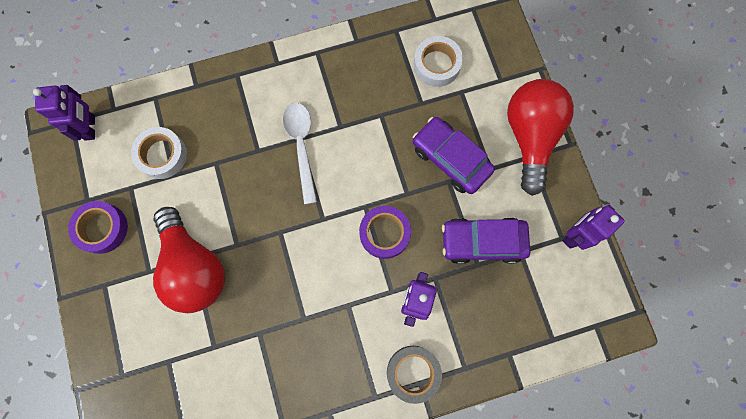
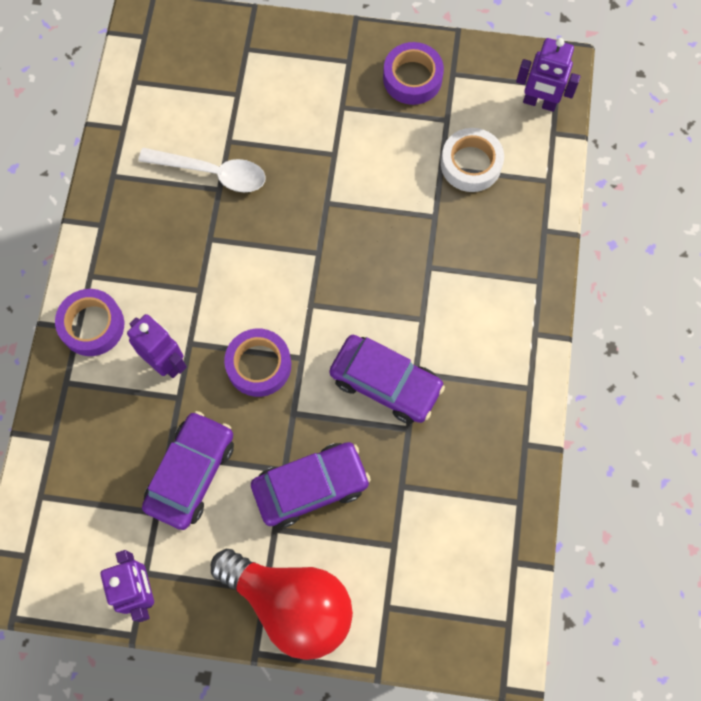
camera: 115 degrees right, 5 degrees down
red light bulb [153,207,225,313] -> none
white spoon [283,103,317,204] -> white spoon moved to [138,148,266,192]
grey tape [387,346,442,404] -> purple tape [55,289,124,356]
white tape [414,36,463,87] -> none
none -> purple car [329,335,445,424]

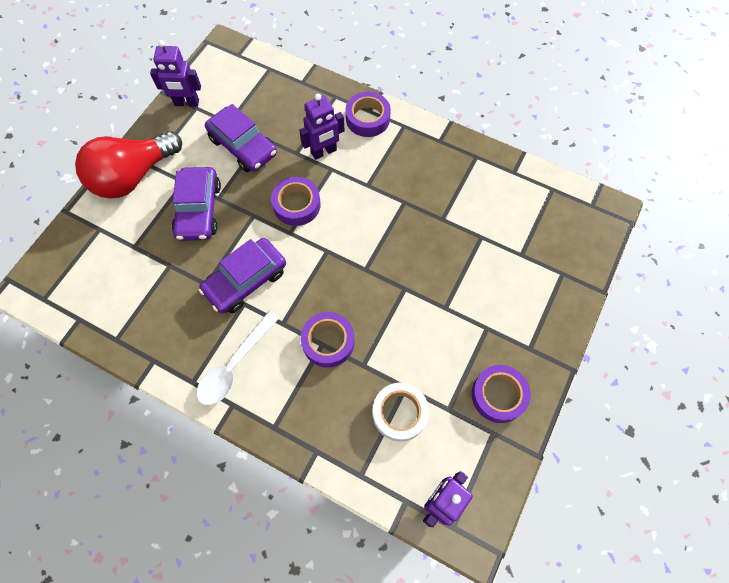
camera: 110 degrees right, 5 degrees down
white spoon [138,148,266,192] -> white spoon moved to [196,310,280,405]
none -> purple tape [301,312,354,368]

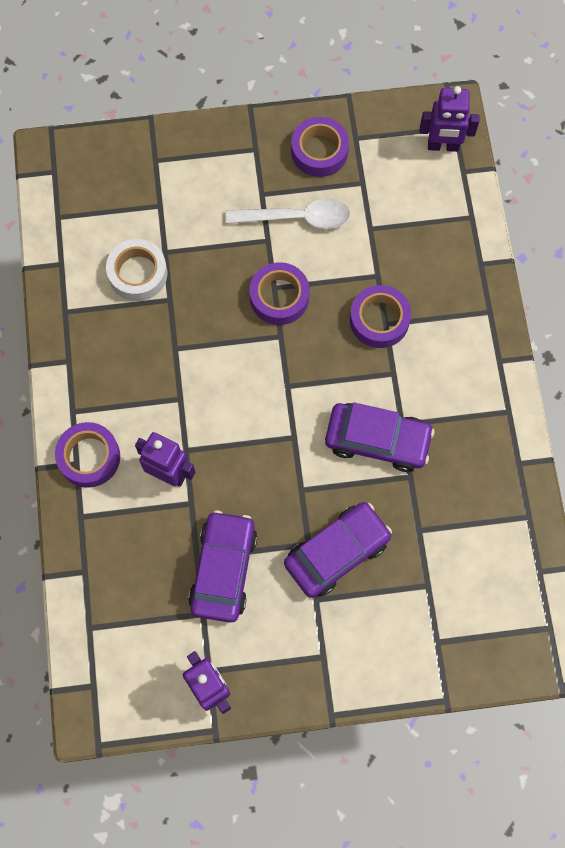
camera: 125 degrees left, 5 degrees up
red light bulb [75,131,182,199] -> none
white spoon [196,310,280,405] -> white spoon moved to [226,199,351,229]
purple tape [271,177,321,226] -> purple tape moved to [249,262,310,325]
white tape [373,383,429,442] -> white tape moved to [106,239,168,301]

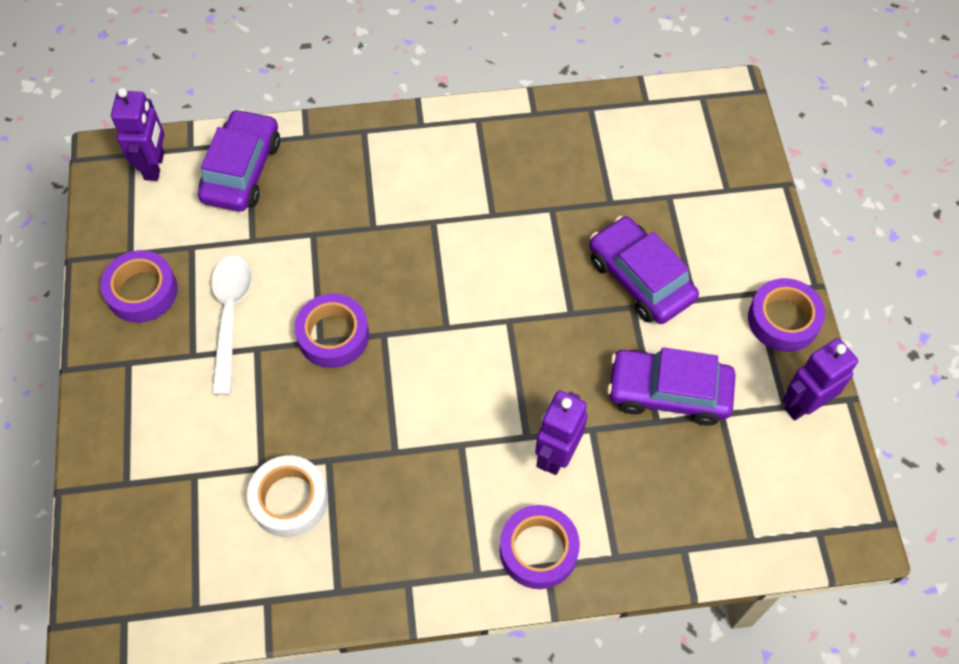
camera: 90 degrees left, 10 degrees down
purple car [325,402,435,472] -> purple car moved to [198,109,280,211]
purple tape [350,285,411,348] -> purple tape moved to [748,278,825,352]

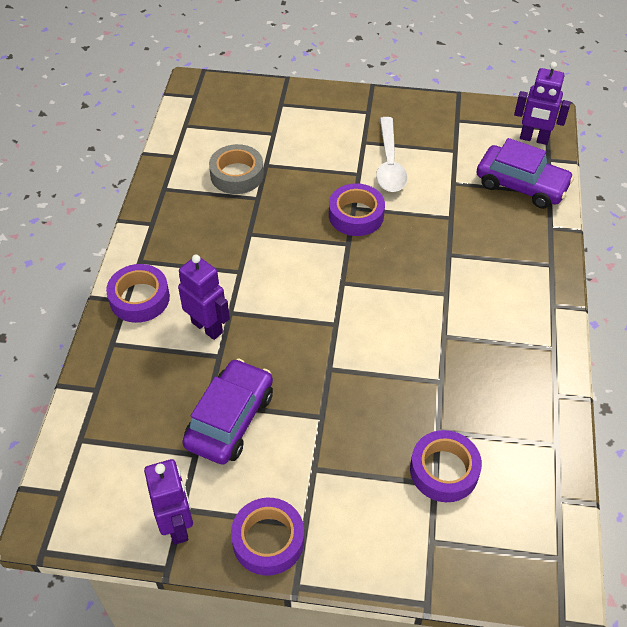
camera: 105 degrees right, 10 degrees down
purple tape [101,250,178,323] -> purple tape moved to [410,430,482,502]
white spoon [211,255,252,395] -> white spoon turned 75 degrees clockwise [376,117,407,192]
white tape [247,456,328,537] -> grey tape [209,144,264,194]
purple car [589,216,699,324] -> none

